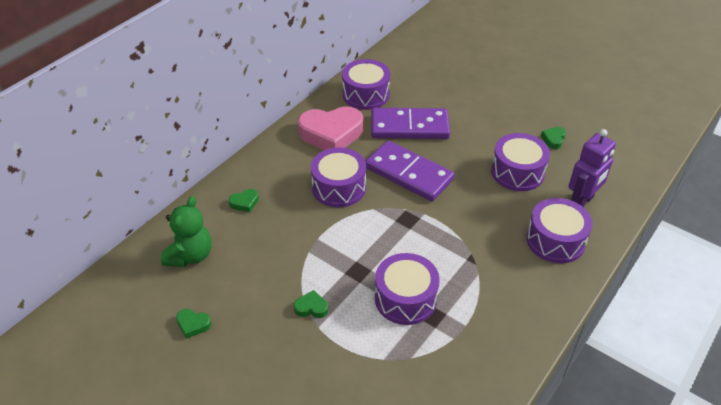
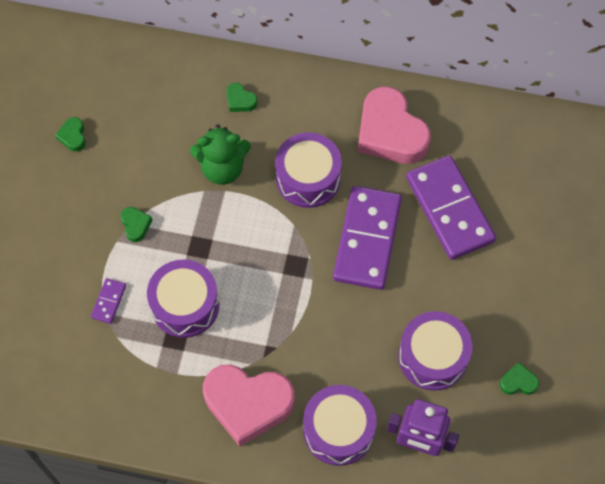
camera: 65 degrees right, 20 degrees up
green teddy bear [161,196,212,267] -> green teddy bear moved to [190,124,251,185]
purple drum [342,59,390,110] -> none
none -> purple domino [91,278,126,324]
none -> pink heart [203,364,294,447]

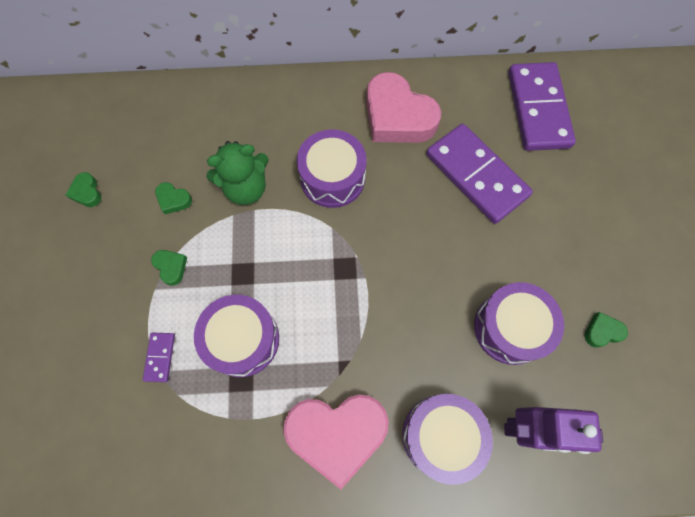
camera: 15 degrees left, 5 degrees up
green heart [227,83,257,112] -> green heart moved to [155,182,192,214]
purple domino [333,186,402,290] -> purple domino moved to [508,62,576,151]

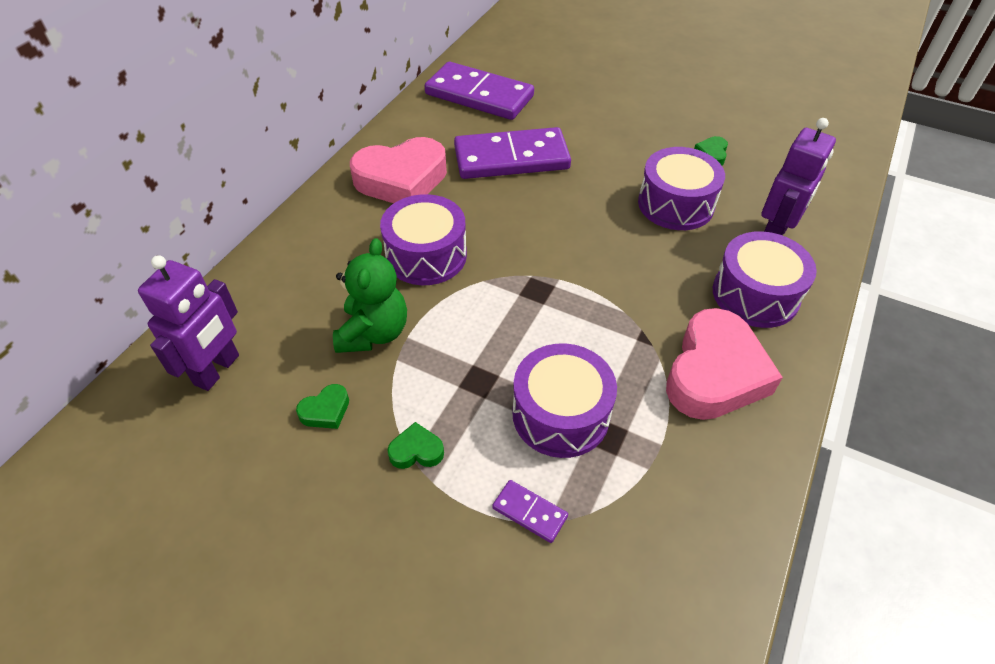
camera: 60 degrees left, 20 degrees down
green heart [66,172,101,207] -> none
none -> purple robot [138,255,239,391]

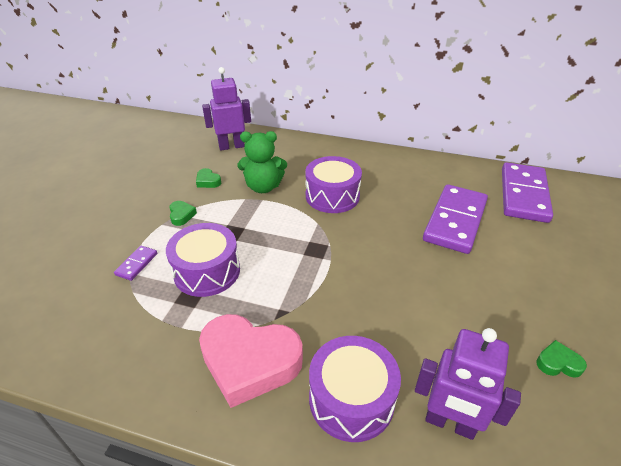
camera: 80 degrees right, 10 degrees down
purple robot [138,255,239,391] -> purple robot turned 150 degrees clockwise [202,67,251,150]
pink heart [350,137,447,203] -> none
purple domino [454,127,571,179] -> purple domino turned 45 degrees clockwise [423,184,488,254]
purple drum [638,147,725,230] -> none

